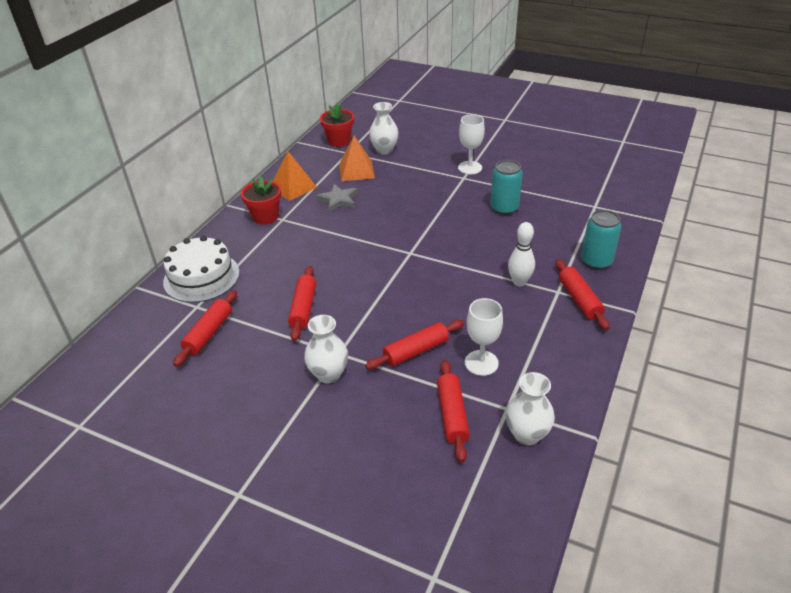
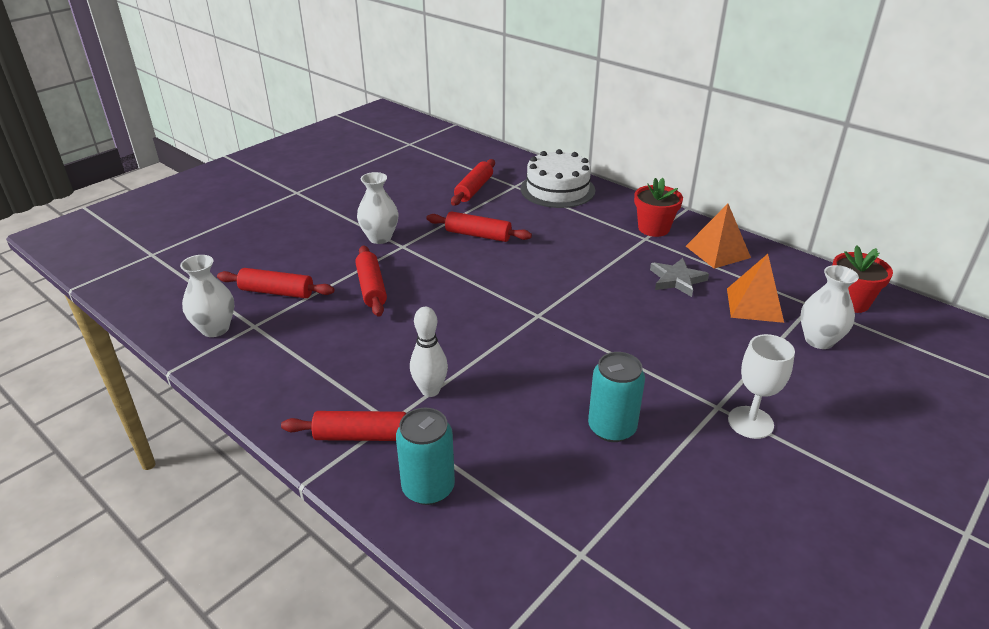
camera: 105 degrees right, 5 degrees down
red rolling pin [173,290,237,367] -> red rolling pin turned 75 degrees clockwise [451,159,495,206]
white goblet [465,298,503,376] -> none

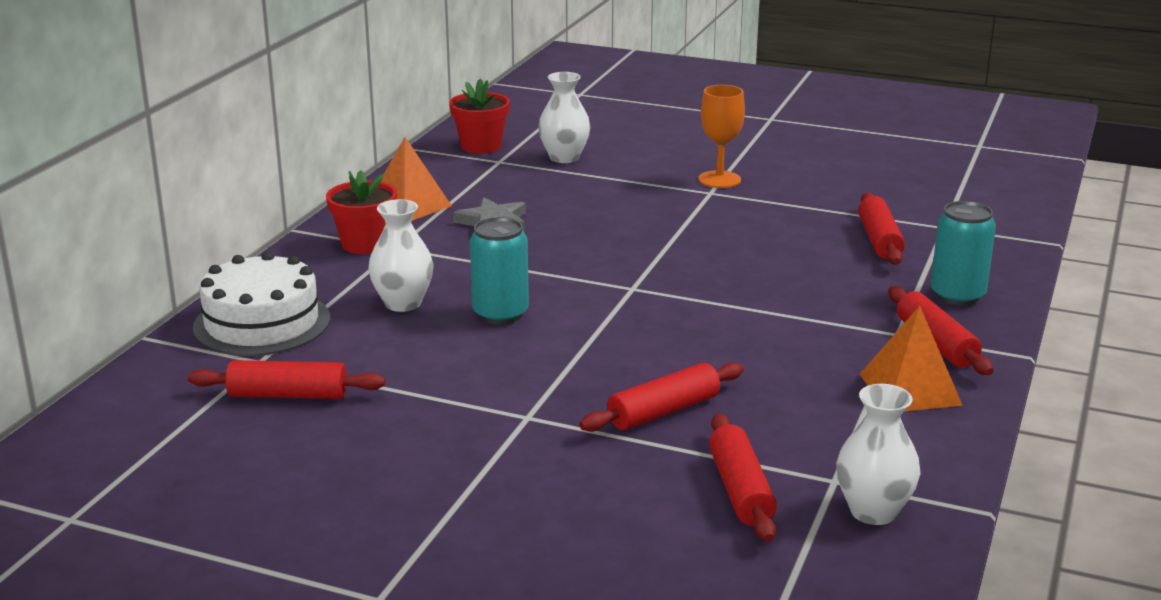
camera: 110 degrees left, 10 degrees down
white vase [357,172,398,244] -> white vase moved to [368,199,434,312]
white bowling pin [410,307,448,397] -> none
red rolling pin [426,211,532,242] -> red rolling pin moved to [858,192,905,265]
turquoise can [588,352,645,442] -> turquoise can moved to [470,217,529,324]
orange pyramid [727,254,784,323] -> orange pyramid moved to [860,306,963,411]
white goblet [728,334,795,439] -> orange goblet [698,85,745,188]

